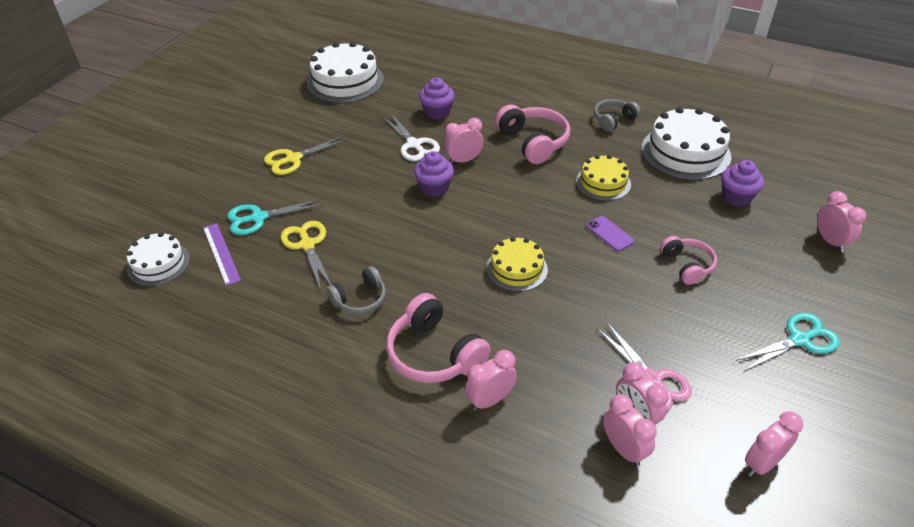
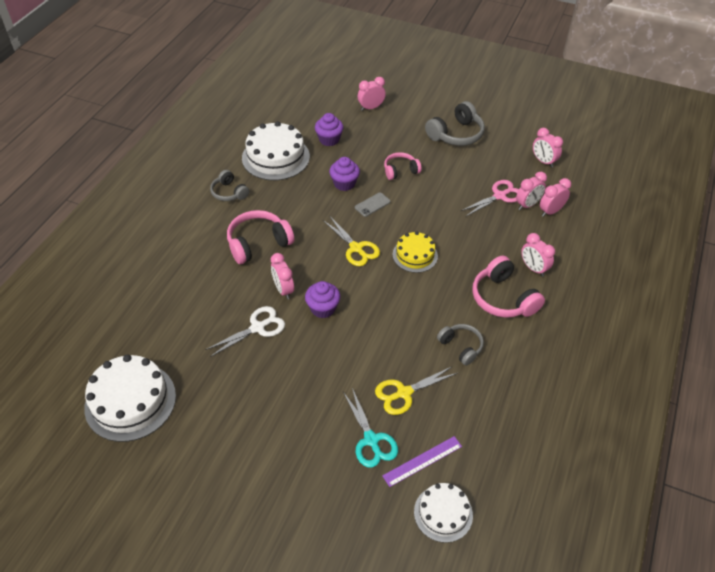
camera: 95 degrees left, 5 degrees up
yellow scissors [264,135,348,175] -> yellow scissors moved to [323,217,380,266]
pink headphones [386,293,491,383] -> pink headphones turned 105 degrees clockwise [472,256,545,318]
purple cupcake [419,77,455,120] -> purple cupcake moved to [329,157,360,191]
yellow cake [576,155,631,201] -> none
purple phone [586,216,634,251] -> grey phone [355,193,391,217]
turquoise scissors [736,313,840,371] -> grey headphones [425,101,485,146]

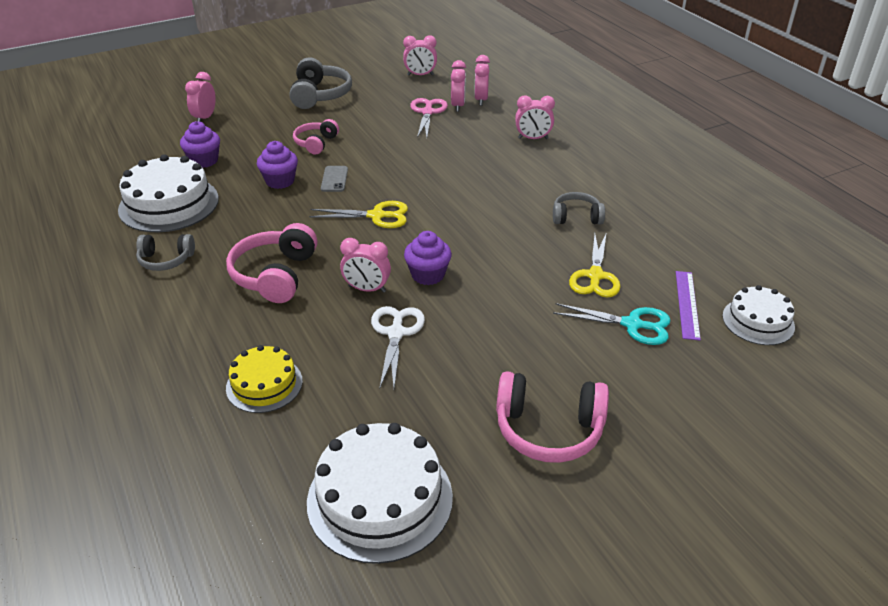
camera: 50 degrees left, 10 degrees down
yellow cake [392,232,438,273] -> yellow cake moved to [226,345,303,413]
pink headphones [472,256,545,318] -> pink headphones moved to [496,371,609,463]

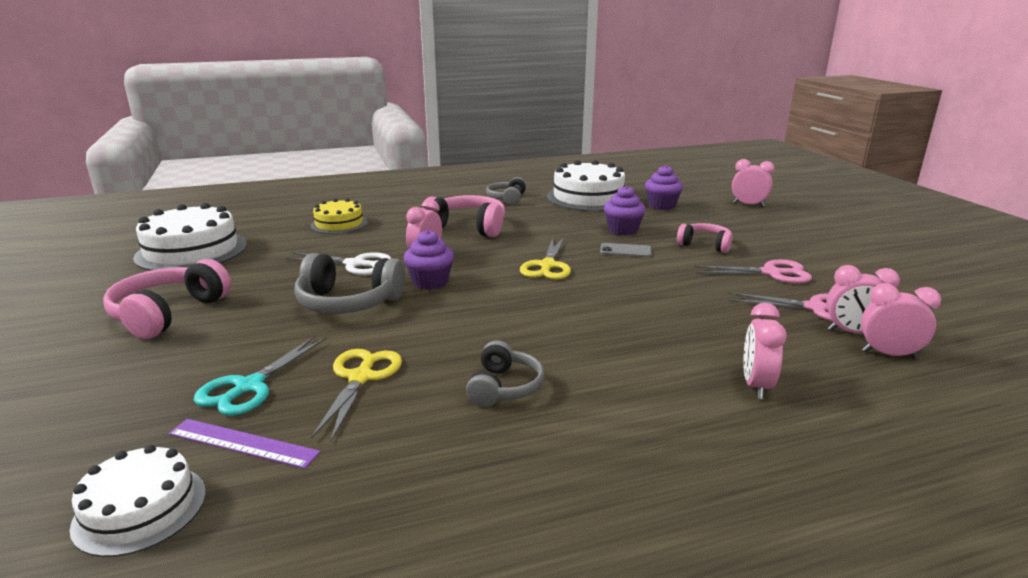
camera: 100 degrees right, 15 degrees down
grey headphones [289,57,352,109] -> grey headphones moved to [294,253,405,314]
pink clock [403,35,437,76] -> none
yellow scissors [569,232,620,297] -> yellow scissors turned 75 degrees clockwise [311,349,402,442]
none -> pink scissors [694,260,812,284]

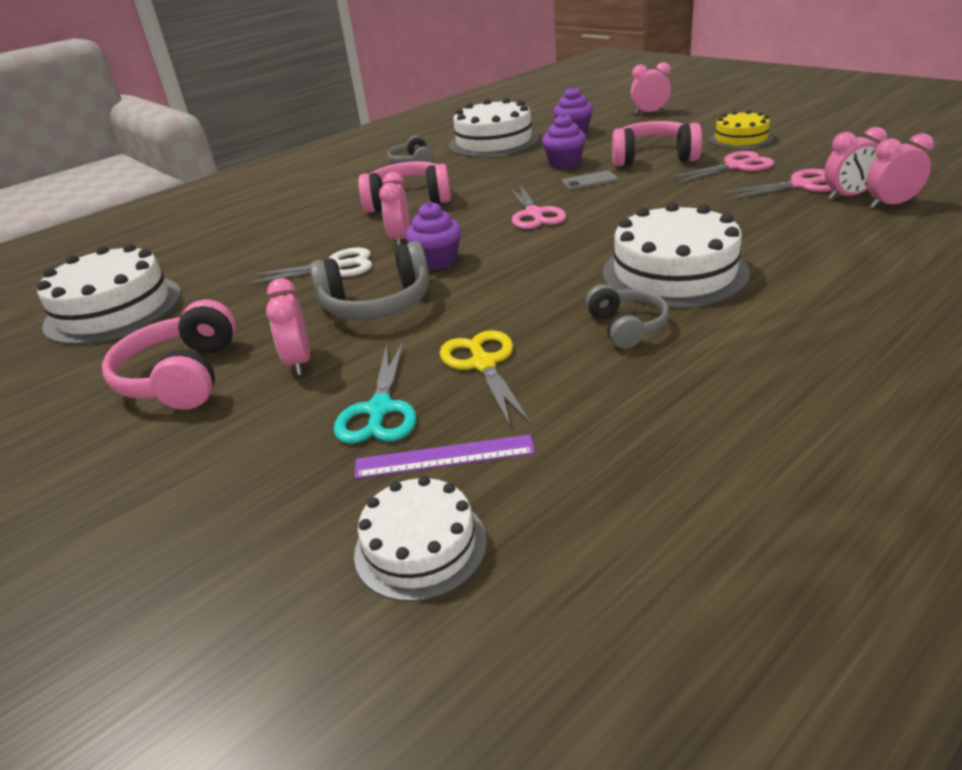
camera: 20 degrees left, 10 degrees up
yellow cake [310,199,368,234] -> yellow cake moved to [710,110,773,149]
yellow scissors [520,237,571,280] -> pink scissors [508,184,566,229]
pink headphones [677,223,732,253] -> pink headphones [612,121,702,166], size x1.62
pink clock [743,303,787,399] -> pink clock moved to [266,278,310,375]
none -> white cake [603,202,750,308]

